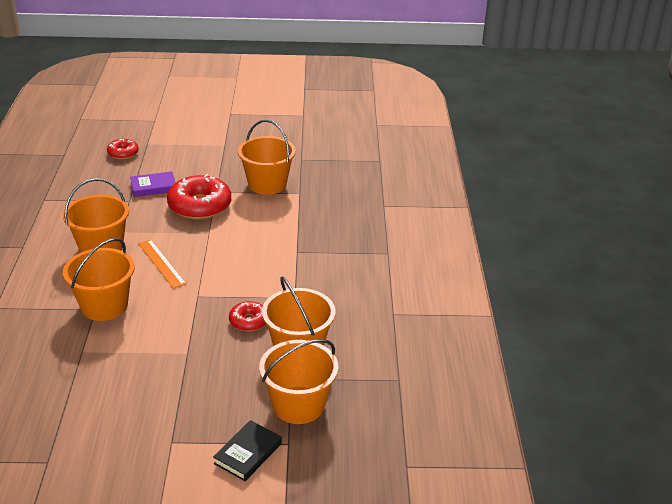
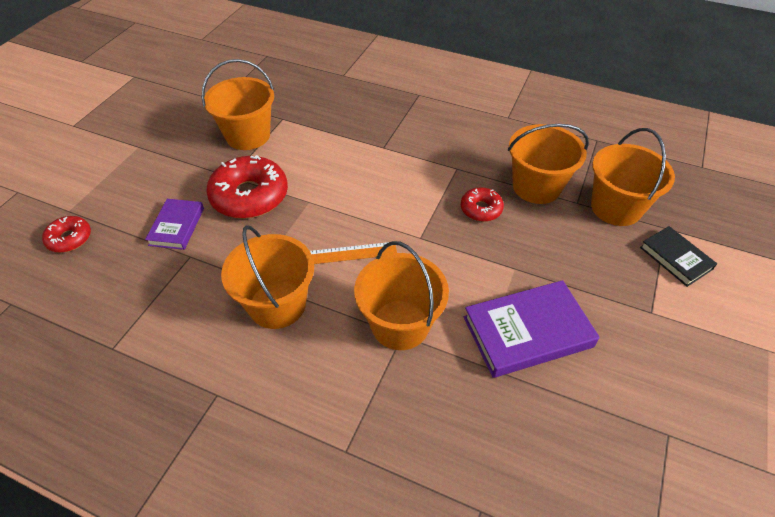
camera: 65 degrees left, 15 degrees up
none -> purple book [464,280,600,378]

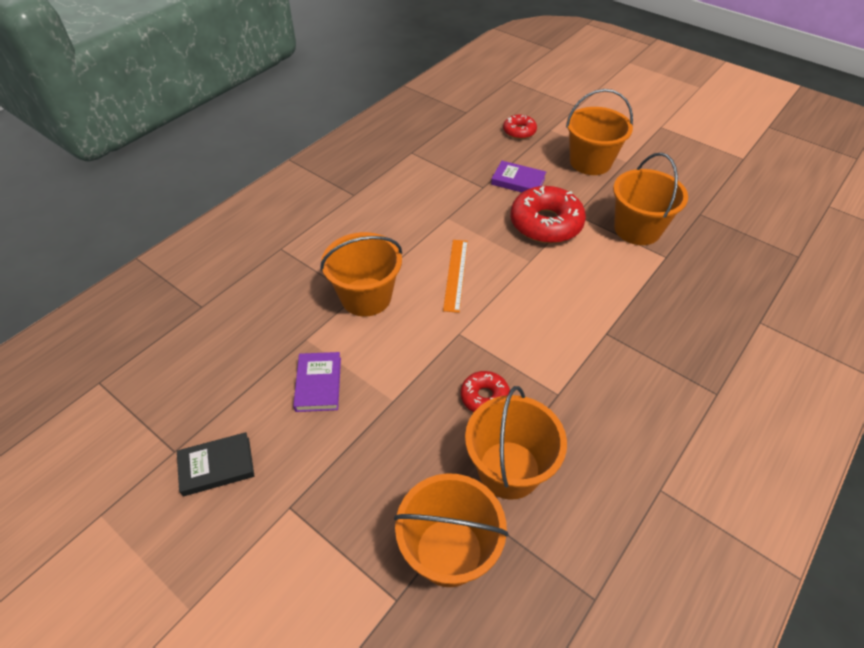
camera: 105 degrees right, 0 degrees up
orange bucket [221,225,314,329] -> orange bucket moved to [566,89,633,175]
purple book [464,280,600,378] -> purple book [293,352,341,412], size x0.60
black book [640,226,717,287] -> black book moved to [177,432,254,496]

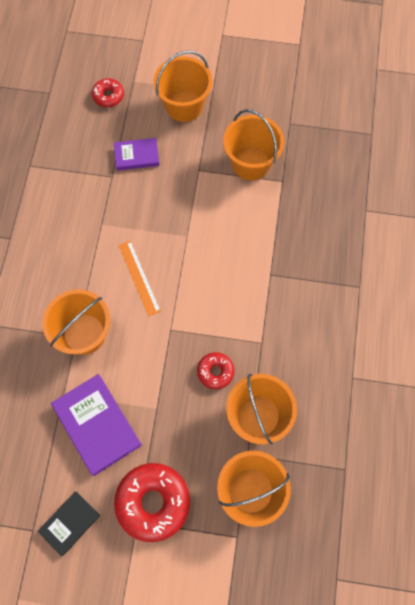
camera: 30 degrees left, 20 degrees up
purple book [293,352,341,412] -> purple book [51,374,142,476], size x1.68
red donut [510,186,586,243] -> red donut moved to [114,463,190,542]

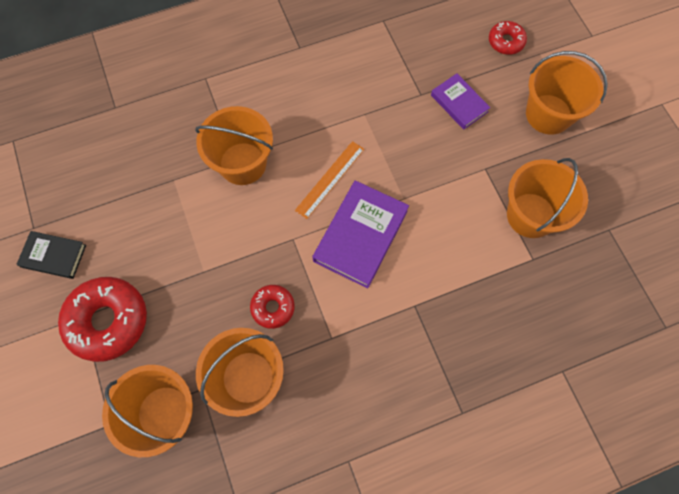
camera: 60 degrees right, 0 degrees up
purple book [51,374,142,476] -> purple book moved to [312,180,409,289]

